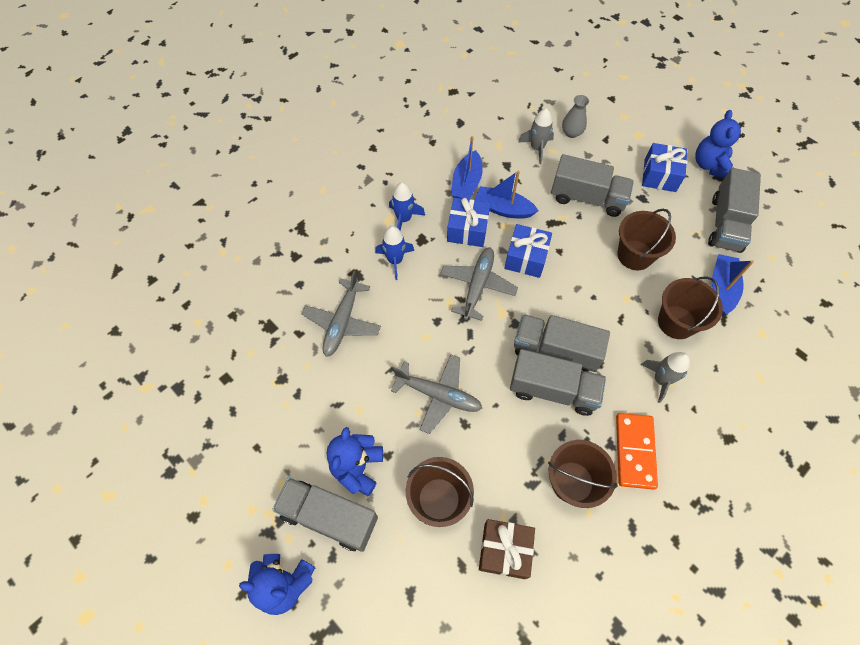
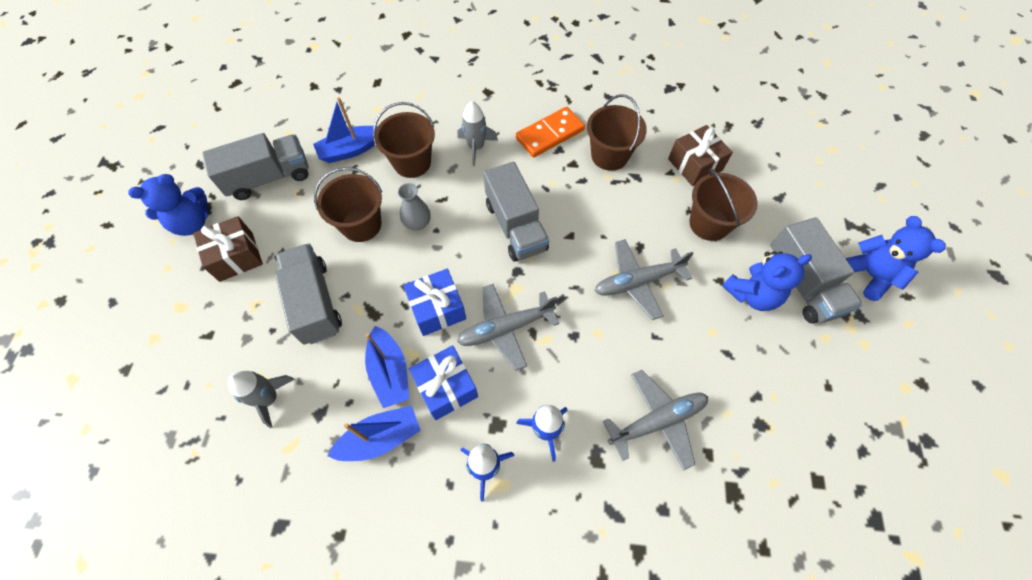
camera: 130 degrees left, 0 degrees up
grey plane [391,354,482,434] -> grey plane turned 90 degrees counterclockwise [595,239,694,320]
grey truck [510,349,606,416] -> none
grey vase [562,95,589,138] -> grey vase moved to [398,183,431,230]
blue gift [642,143,687,192] -> brown gift [193,216,263,282]

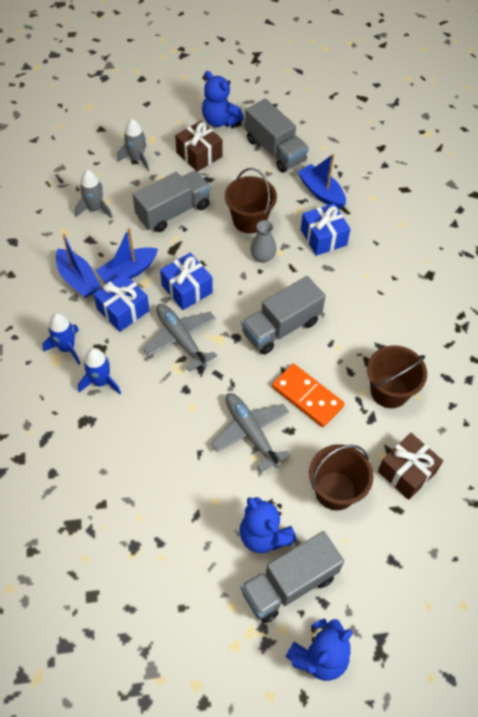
camera: 75 degrees right, 5 degrees down
brown bucket [373,102,435,178] -> blue gift [301,203,351,256]
grey rocket [457,101,498,166] -> grey rocket moved to [117,119,150,171]
orange domino [516,107,585,157] -> orange domino moved to [272,364,344,427]
grey plane [603,370,708,471] -> none

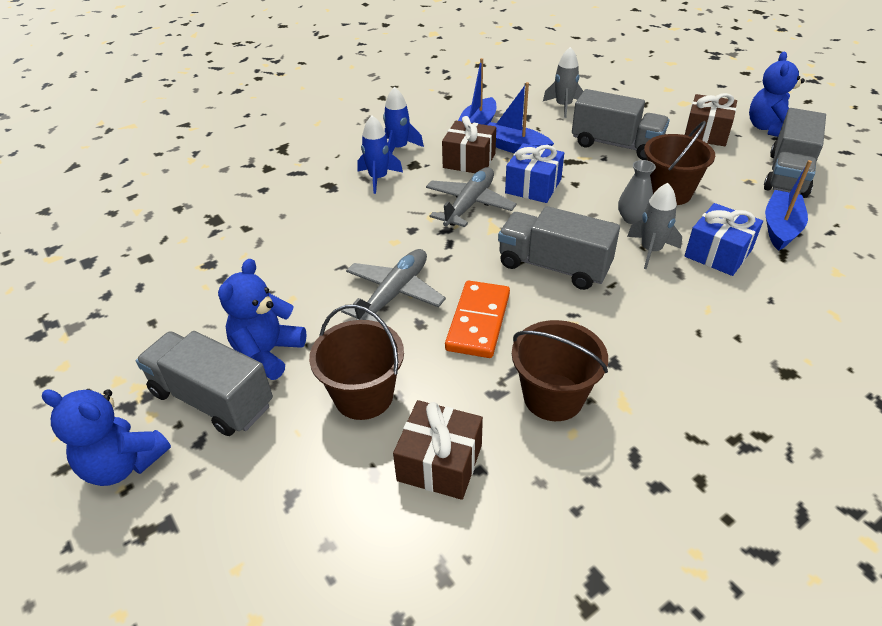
camera: 65 degrees right, 15 degrees down
blue gift [93,273,150,332] -> brown gift [442,116,496,173]
grey rocket [117,119,150,171] -> grey rocket moved to [627,183,682,269]

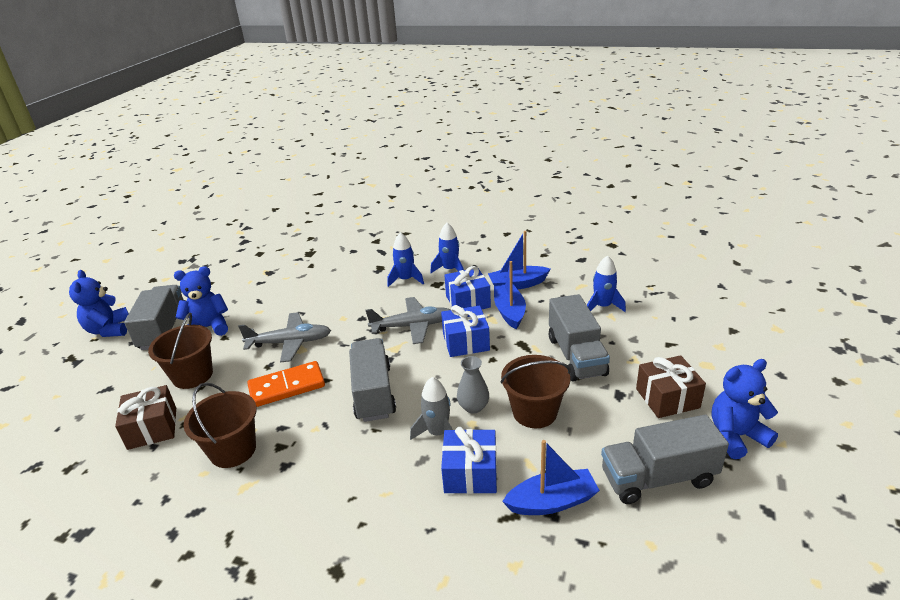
camera: 55 degrees right, 10 degrees down
brown gift [442,116,496,173] -> blue gift [444,266,491,309]
grey rocket [543,47,583,118] -> blue rocket [587,255,626,312]

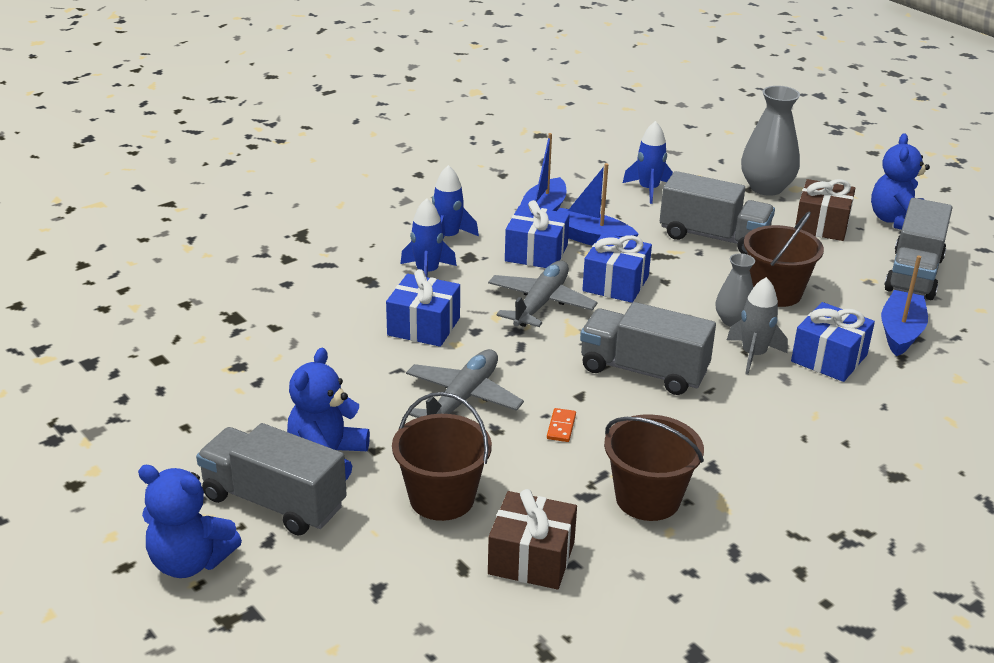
camera: 60 degrees left, 0 degrees up
orange domino [247,361,325,407] -> orange domino [547,408,576,442], size x0.43
none -> blue gift [386,269,460,347]
none -> grey vase [741,86,800,196]

